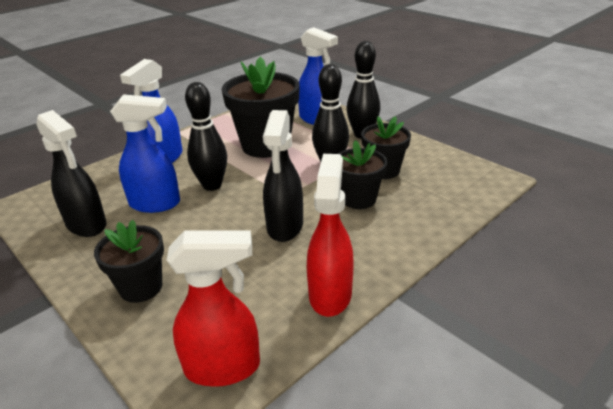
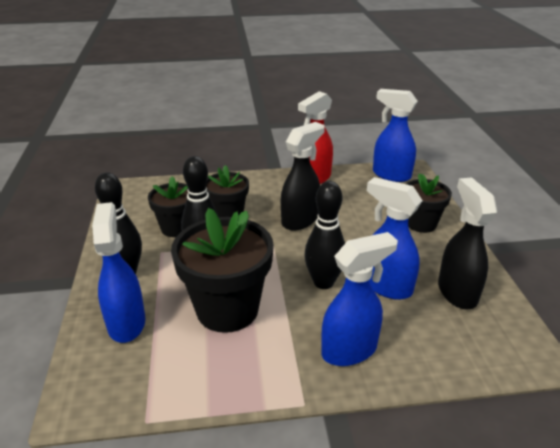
camera: 145 degrees left, 0 degrees up
red spray bottle [167,230,260,387] -> blue spray bottle [373,89,418,182]

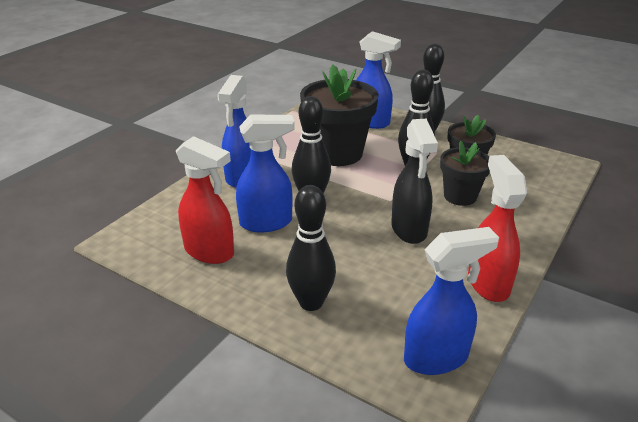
camera: 130 degrees right, 0 degrees up
black flower pot [406,173,452,233] -> black bowling pin [286,185,336,311]
black spray bottle [438,177,497,309] -> red spray bottle [176,136,234,264]

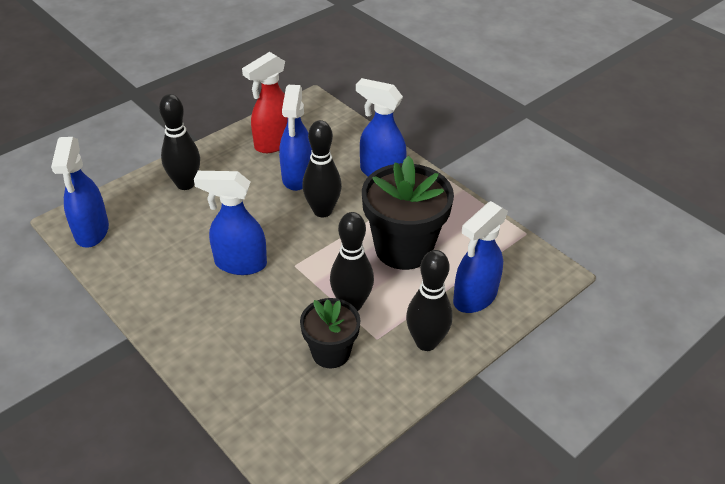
camera: 105 degrees right, 10 degrees up
black spray bottle [391,119,438,244] -> blue spray bottle [194,171,267,275]
black flower pot [440,141,490,206] -> none
red spray bottle [468,155,527,302] -> none

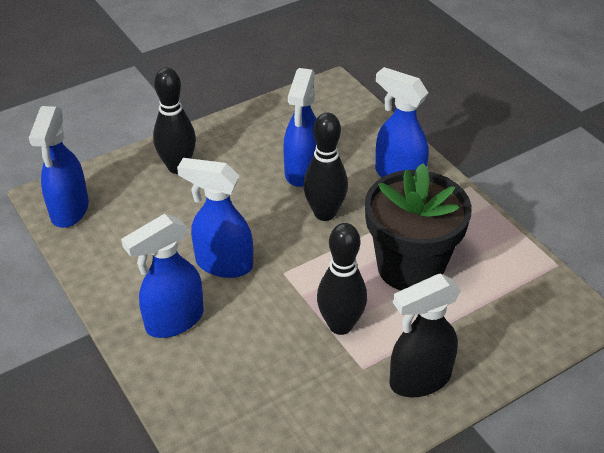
camera: 10 degrees right, 0 degrees up
red spray bottle [242,52,288,153] -> none
black flower pot [300,298,360,368] -> none
black bowling pin [406,250,452,351] -> black spray bottle [390,274,461,397]
blue spray bottle [453,201,508,313] -> blue spray bottle moved to [121,214,204,338]

